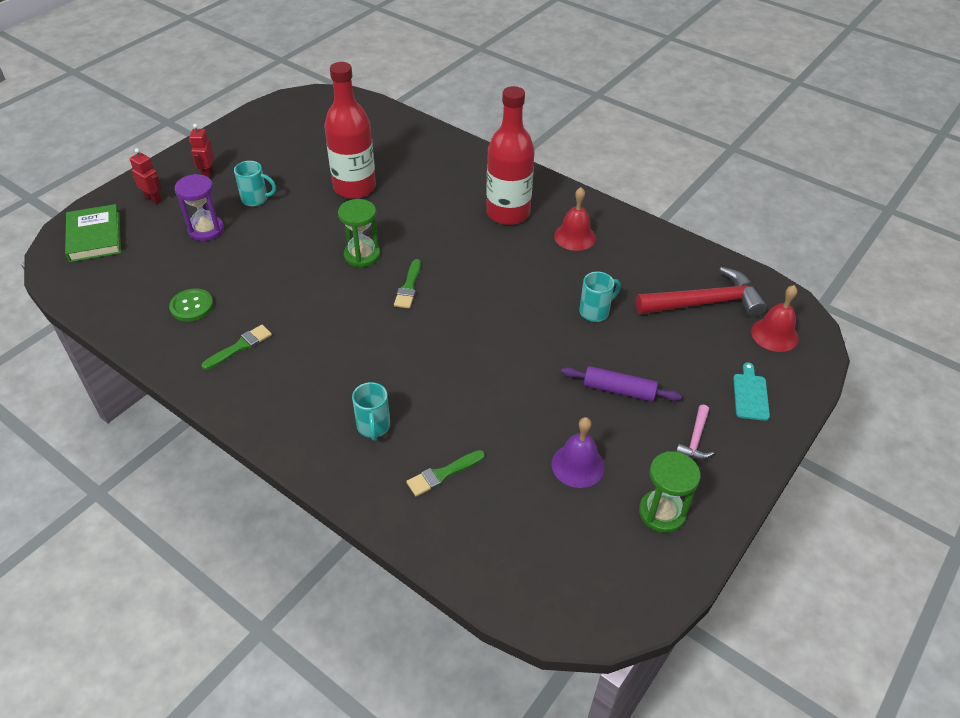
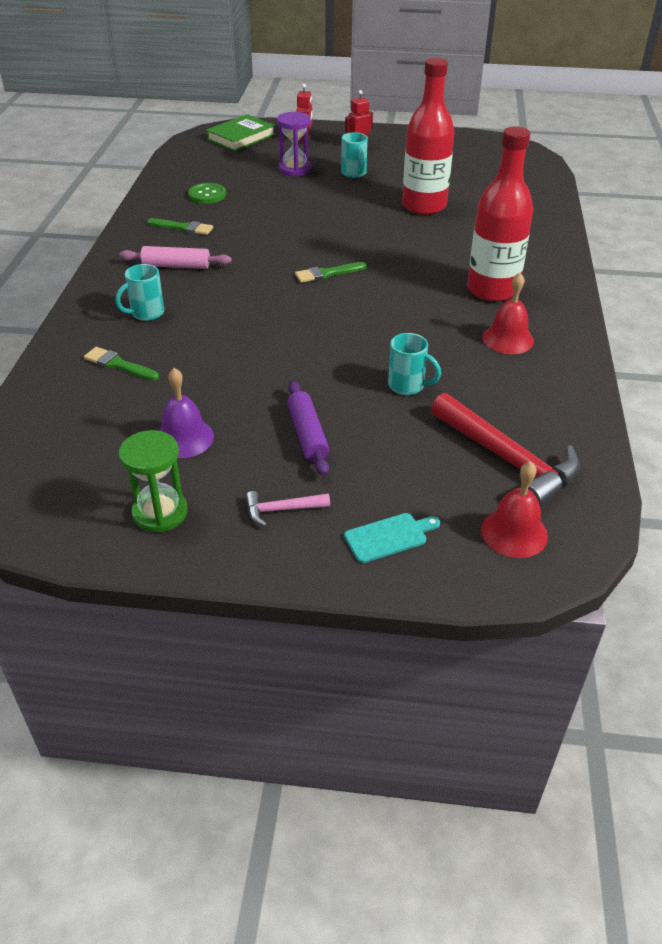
camera: 60 degrees right, 5 degrees down
green hourglass [338,199,380,267] -> none
none -> pink rolling pin [119,246,232,269]

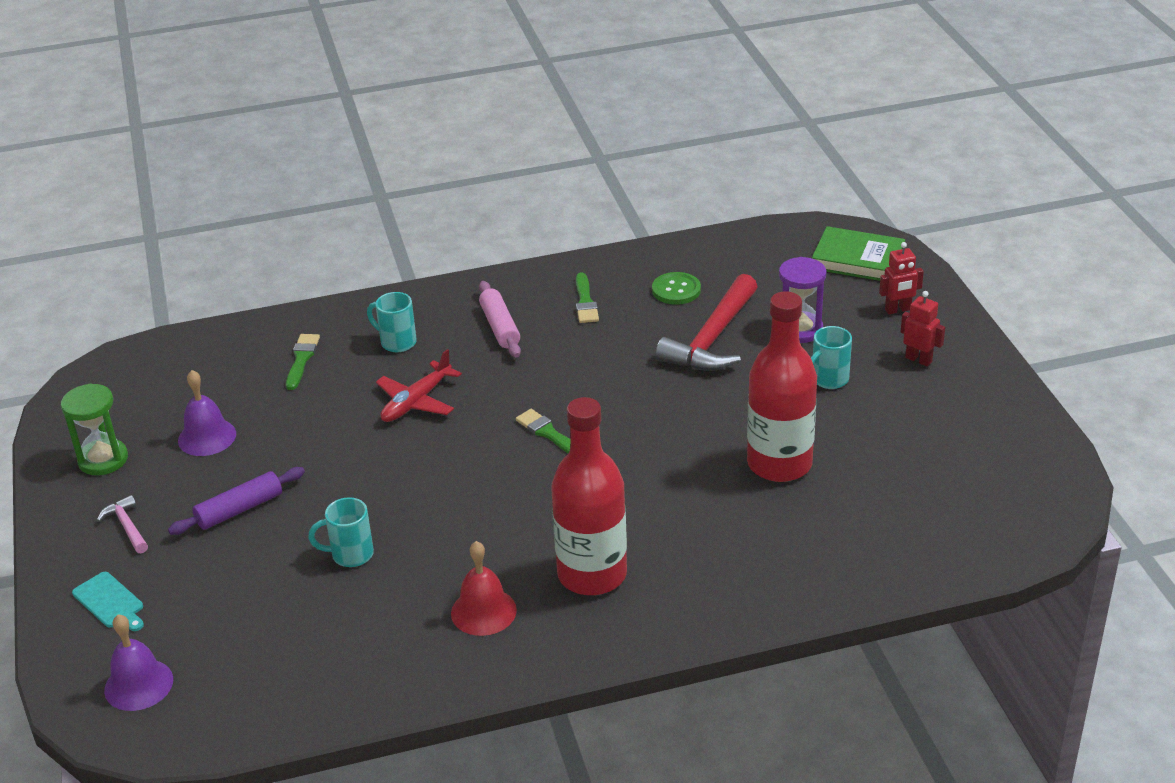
camera: 70 degrees right, 5 degrees down
turquoise mug [388,333,441,395] -> turquoise mug turned 75 degrees clockwise [308,497,374,567]
red hammer [431,393,580,507] -> red hammer moved to [656,274,758,371]
red bell [481,461,548,558] -> purple bell [104,614,173,711]
none -> red plane [376,349,462,422]

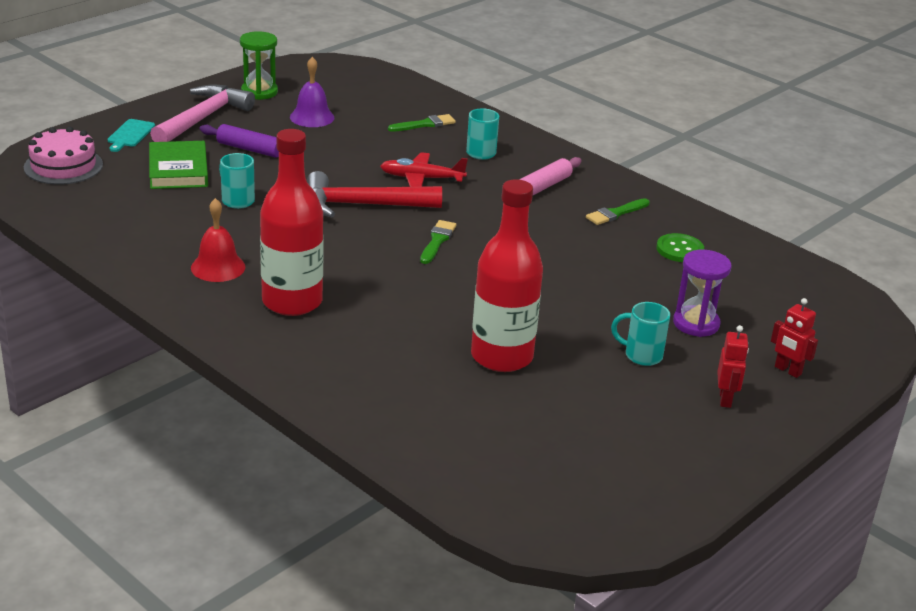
camera: 55 degrees right, 5 degrees down
pink hammer [97,495,148,553] -> pink hammer [150,85,255,142], size x2.13
purple bell [104,614,173,711] -> pink cake [24,127,103,185]
red hammer [656,274,758,371] -> red hammer moved to [307,171,442,218]
green book [812,226,905,281] -> green book moved to [149,141,208,189]

